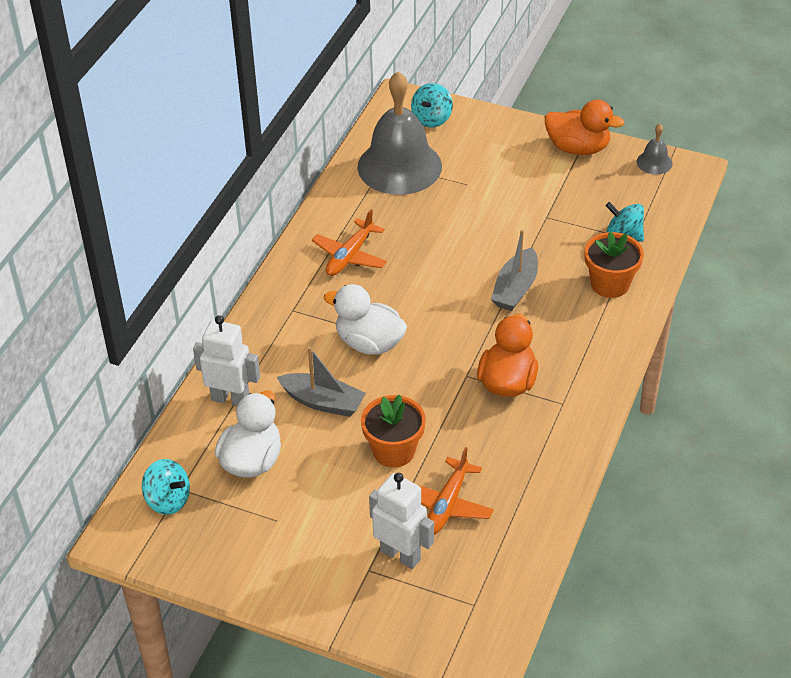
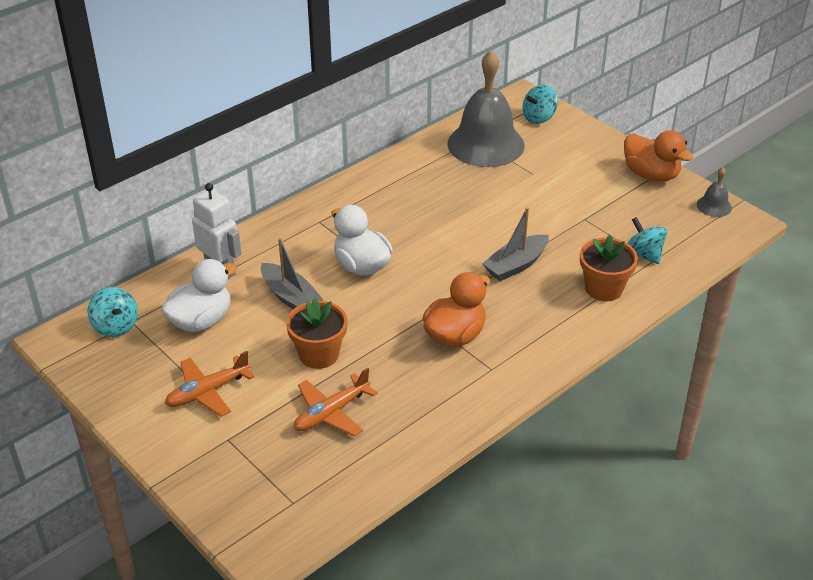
camera: 25 degrees right, 5 degrees down
orange plane [312,209,387,276] -> orange plane moved to [165,351,255,417]
white robot [369,473,434,569] -> none

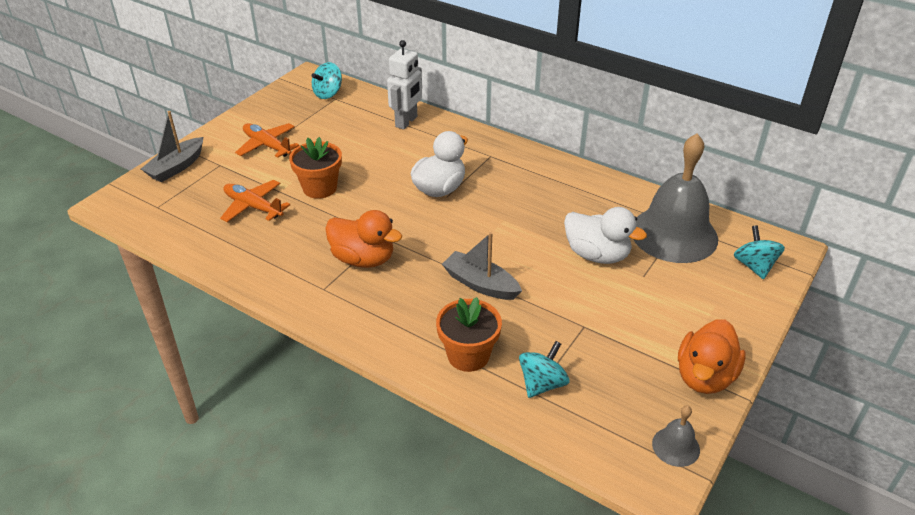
camera: 75 degrees right, 0 degrees up
white duck [161,259,237,332] -> white duck moved to [564,207,647,264]
grey boat [261,238,323,309] -> grey boat moved to [141,111,203,182]
turquoise spinning top [522,85,558,124] -> turquoise spinning top turned 45 degrees clockwise [734,225,785,279]

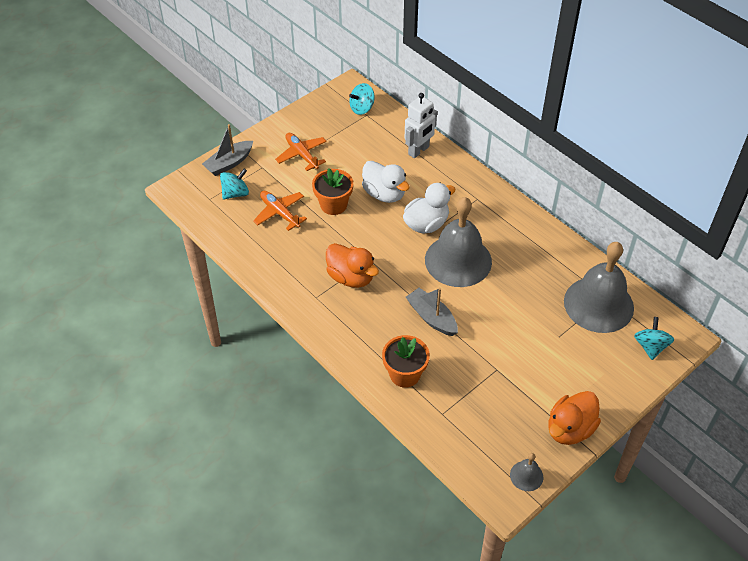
camera: 15 degrees right, 10 degrees up
turquoise spinning top [519,341,570,398] -> turquoise spinning top moved to [220,169,249,200]
white duck [564,207,647,264] -> white duck moved to [362,161,410,203]
none -> grey bell [425,197,492,287]

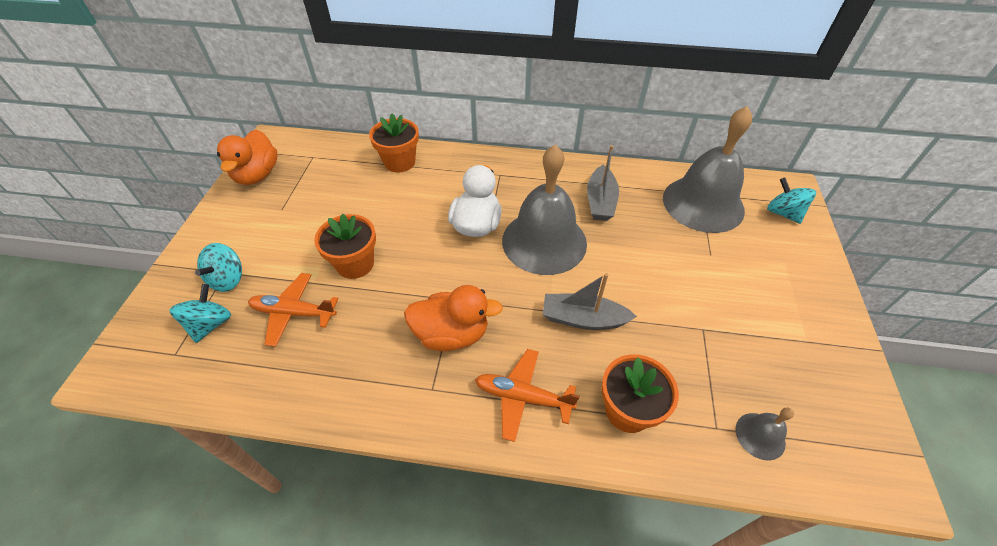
camera: 40 degrees left, 0 degrees up
grey boat [202,124,253,176] -> grey boat moved to [587,145,619,221]
orange plane [275,133,327,171] -> orange plane moved to [475,349,579,442]
turquoise spinning top [349,83,374,115] -> turquoise spinning top moved to [195,243,242,292]
white duck [362,161,410,203] -> none
white robot [405,93,437,158] -> orange flower pot [369,114,419,173]
grey bell [510,453,543,491] -> grey bell moved to [735,408,794,460]
orange duck [548,391,601,445] -> orange duck moved to [217,130,278,185]

